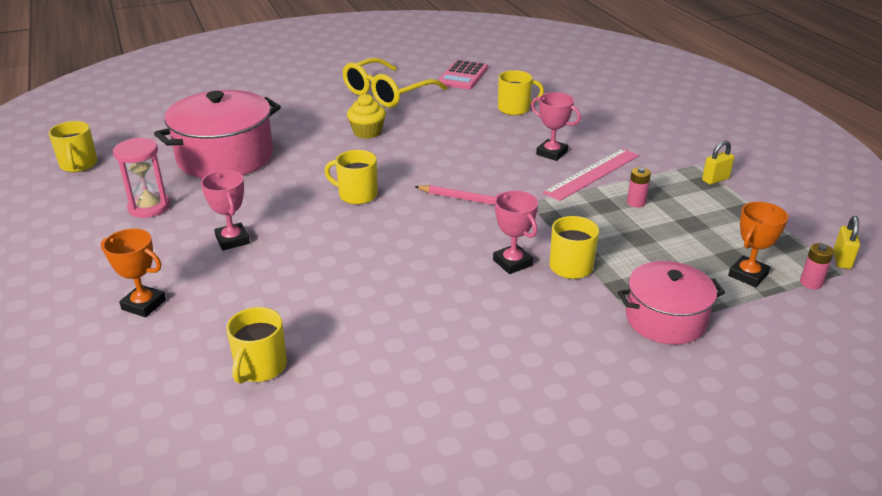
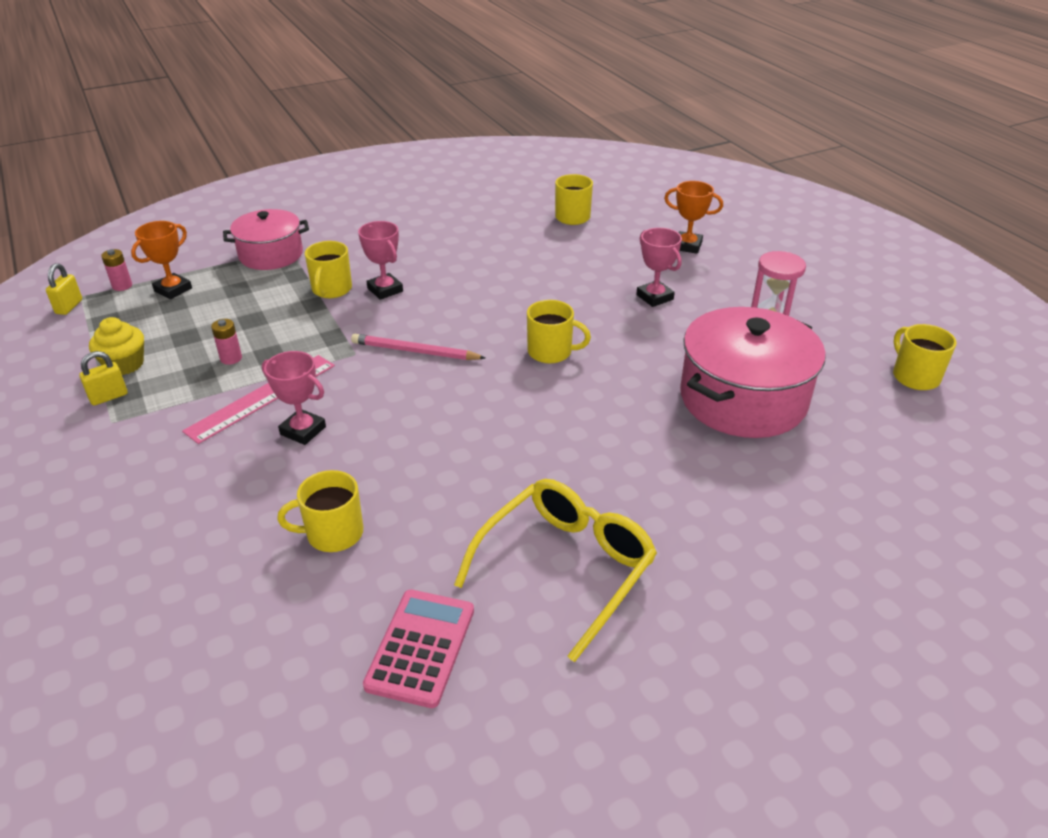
camera: 175 degrees right, 5 degrees up
yellow cupcake [347,94,386,139] -> yellow cupcake moved to [89,317,144,375]

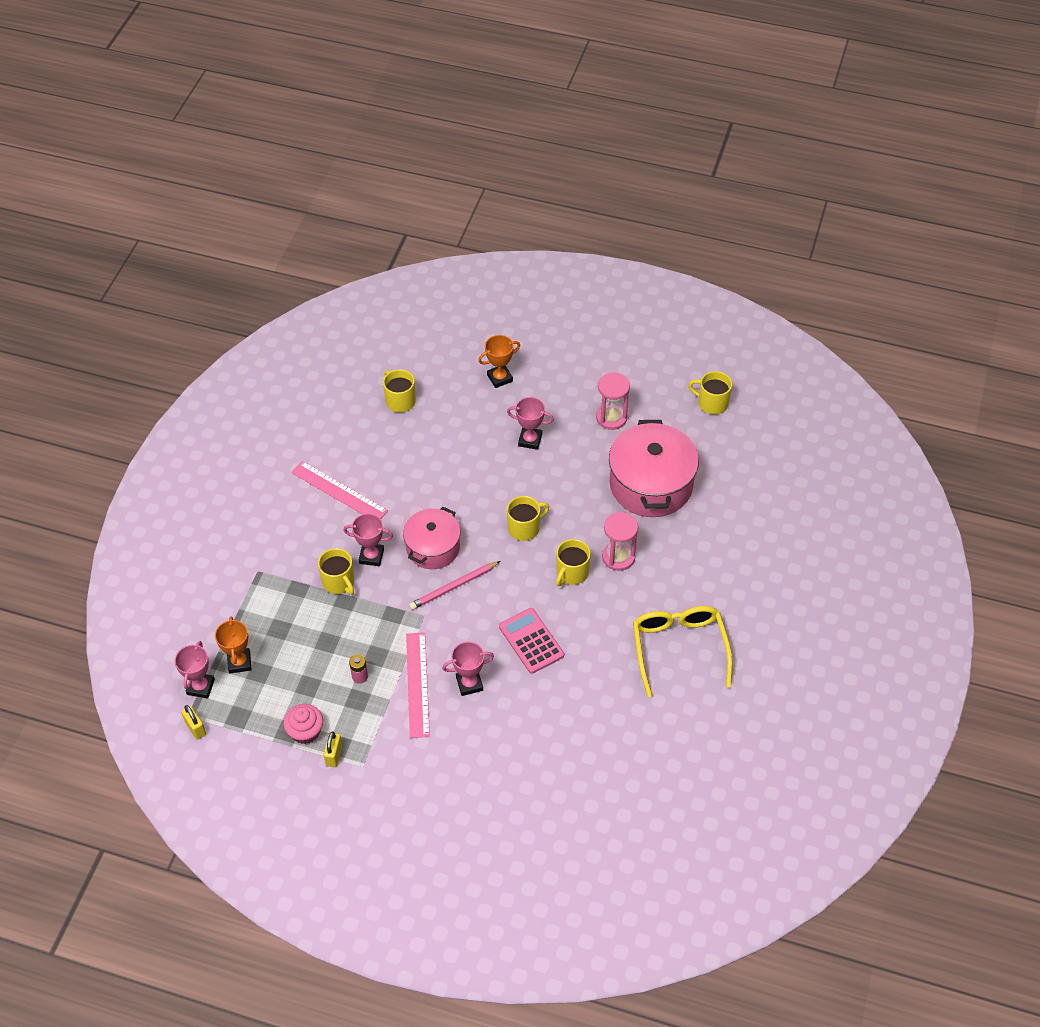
camera: 45 degrees left, 15 degrees up
yellow cupcake [89,317,144,375] -> pink cupcake [283,704,323,744]
pink battery [101,249,132,291] -> pink trophy [175,641,215,698]
pink pot [223,209,309,270] -> pink pot moved to [403,507,461,569]
yellow mug [277,470,363,552] -> yellow mug moved to [556,539,591,586]
pink calculator [363,590,474,708] -> pink calculator moved to [499,608,564,674]
none -> pink ruler [291,461,388,519]
none -> pink hourglass [602,512,638,571]

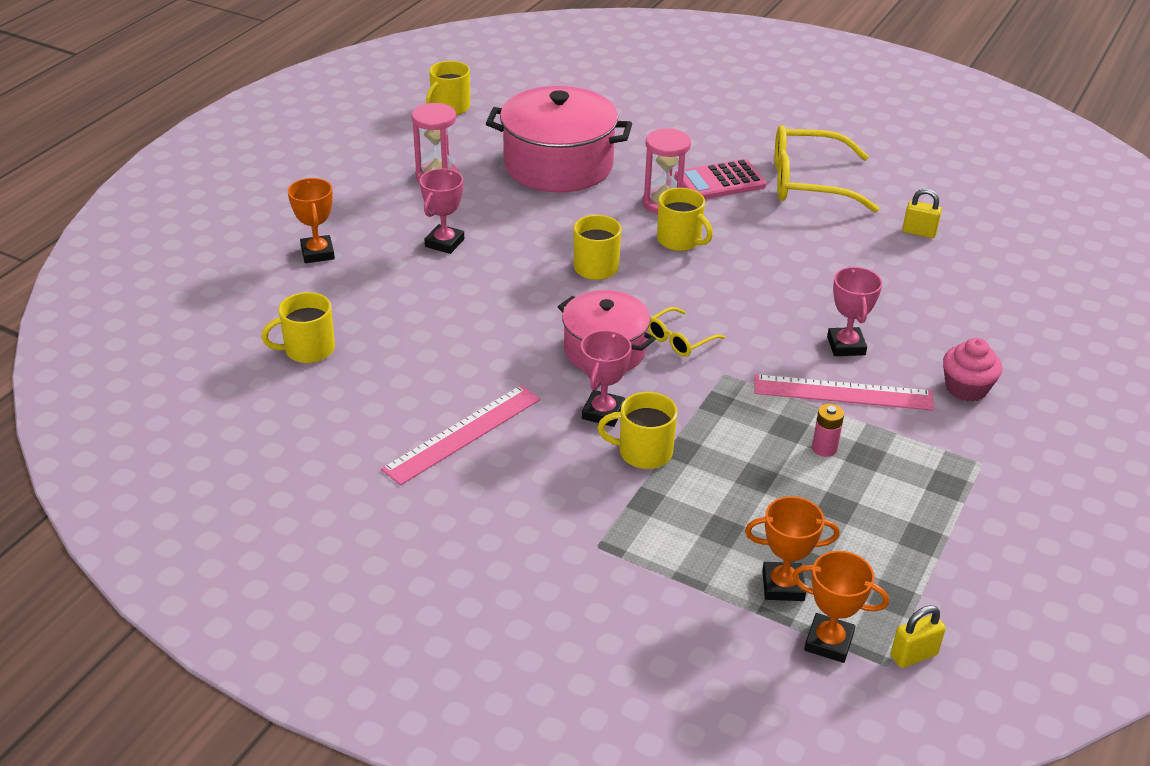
camera: 80 degrees left, 15 degrees down
pink trophy [175,641,215,698] -> orange trophy [792,551,889,663]
pink cupcake [283,704,323,744] -> pink cupcake moved to [943,338,1002,402]
yellow mug [318,548,354,595] -> yellow mug turned 150 degrees counterclockwise [598,392,678,469]
yellow padlock [323,731,342,767] -> yellow padlock moved to [902,189,942,238]
pink pencil [409,561,500,610] -> yellow glasses [648,307,725,357]
pink calculator [499,608,564,674] -> pink calculator moved to [675,159,767,199]

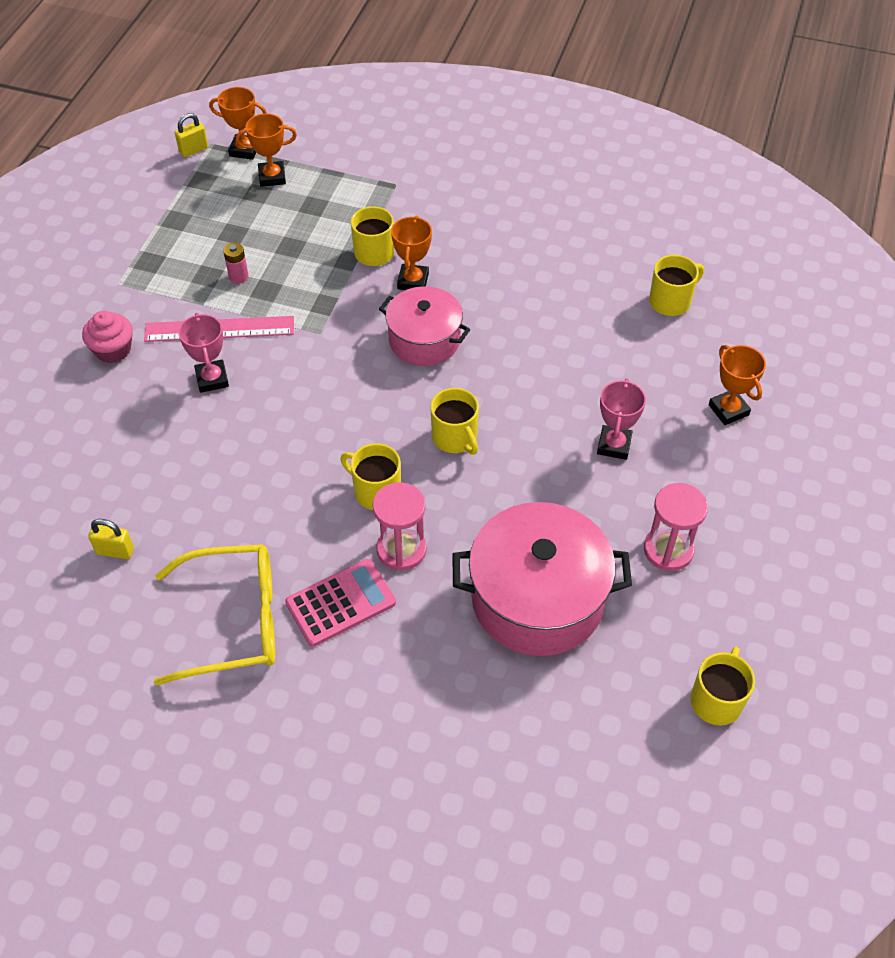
camera: 170 degrees right, 15 degrees up
pink ruler [381,385,541,485] -> none
pink trophy [581,330,632,427] -> orange trophy [391,215,432,290]
yellow glasses [648,307,725,357] -> none

